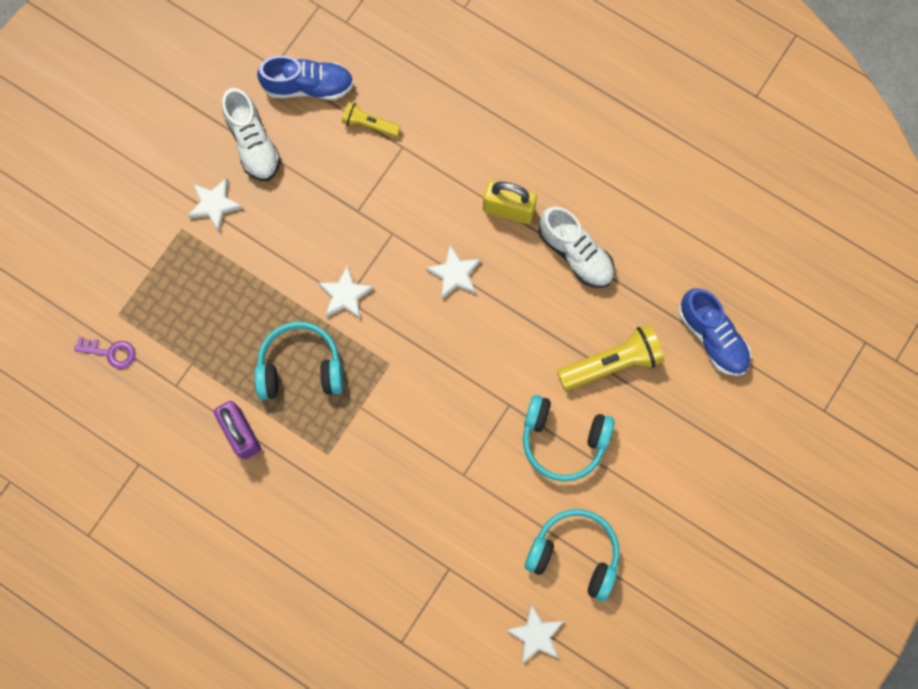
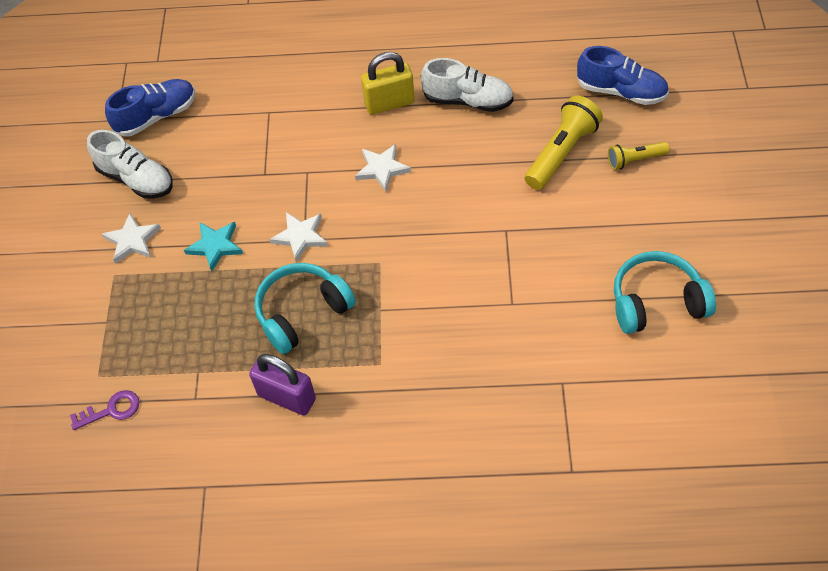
camera: 30 degrees left, 20 degrees down
yellow flashlight [342,102,401,137] -> yellow flashlight moved to [608,142,670,170]
white star [506,604,564,664] -> none
turquoise headphones [523,395,615,482] -> none
none -> turquoise star [184,222,243,272]

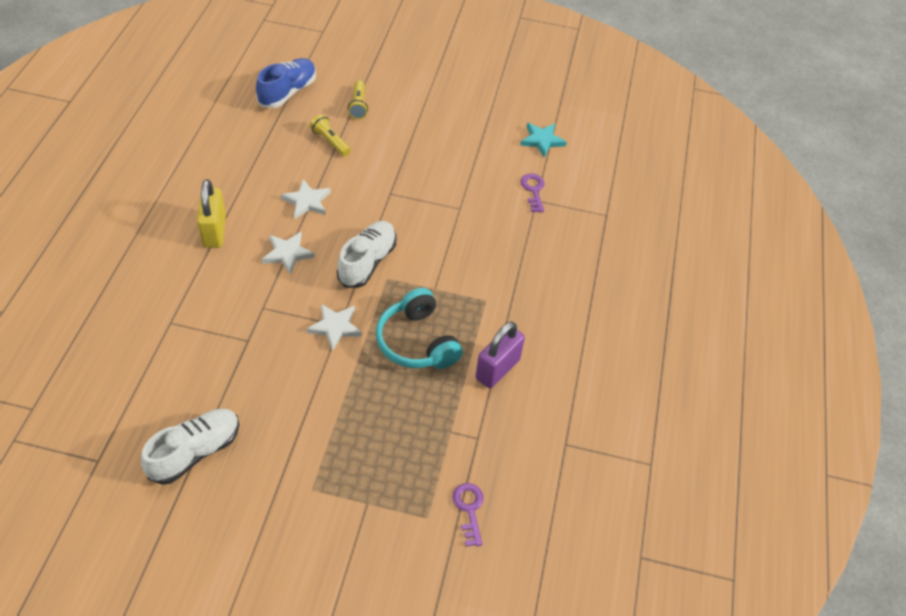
camera: 85 degrees left, 5 degrees down
white star [102,213,161,264] -> white star moved to [281,179,331,219]
blue shoe [105,79,195,137] -> none
turquoise star [184,222,243,272] -> turquoise star moved to [520,123,567,158]
white shoe [421,58,514,112] -> white shoe moved to [337,221,396,288]
yellow flashlight [525,96,603,190] -> yellow flashlight [310,114,351,156], size x0.58
turquoise headphones [614,251,716,334] -> none
none -> purple key [520,174,544,212]

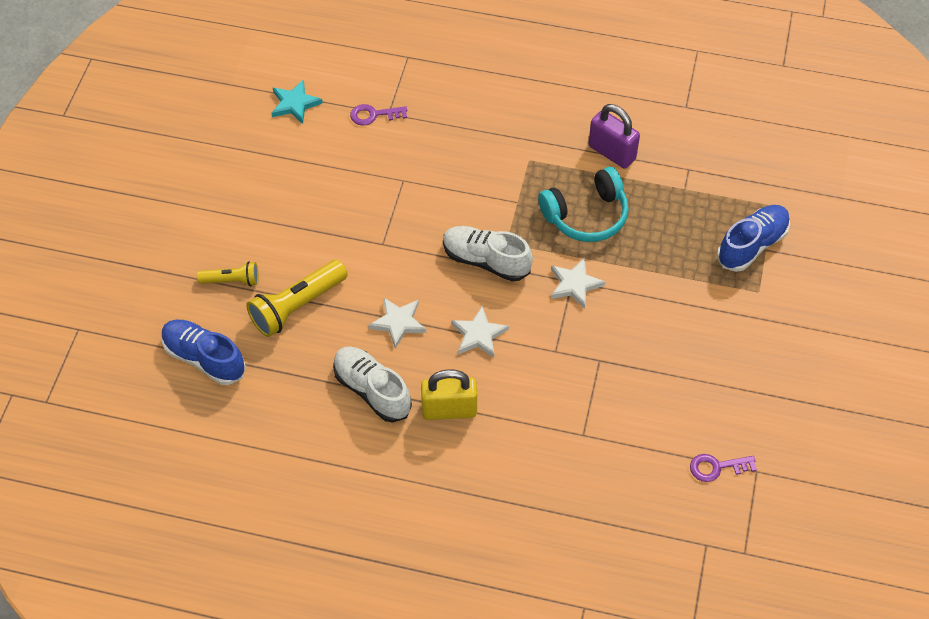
camera: 85 degrees left, 5 degrees up
white shoe [141,408,239,485] -> white shoe moved to [333,347,412,423]
yellow flashlight [310,114,351,156] -> yellow flashlight [246,260,348,337], size x1.73
purple key [452,483,484,547] -> purple key moved to [690,454,757,482]
none -> blue shoe [717,205,790,272]

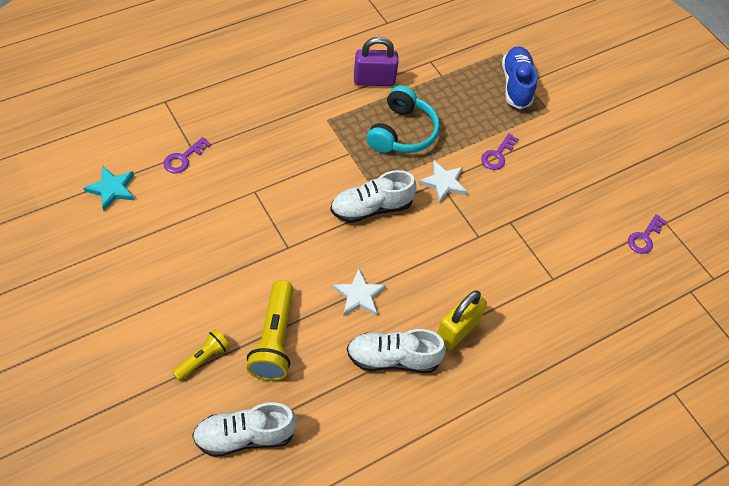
camera: 50 degrees left, 0 degrees up
blue shoe [162,320,246,385] -> white shoe [192,402,297,457]
white star [451,306,509,358] -> none
none -> purple key [481,133,519,170]

